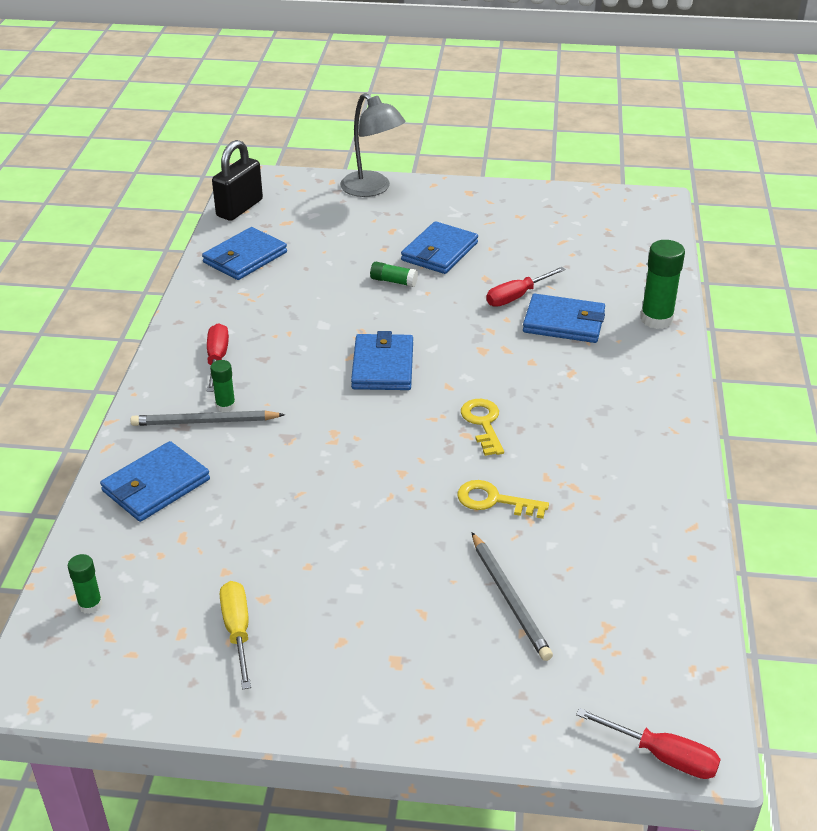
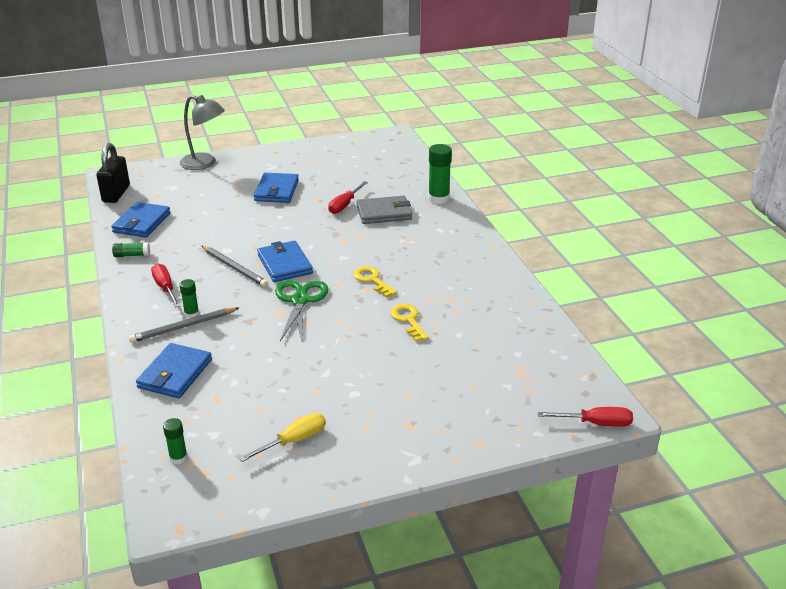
camera: 25 degrees left, 5 degrees down
yellow screwdriver [220,581,251,690] -> yellow screwdriver turned 90 degrees clockwise [239,413,326,462]
green glue stick [370,262,418,287] -> green glue stick moved to [112,242,150,257]
yellow key [457,480,549,519] -> yellow key turned 75 degrees clockwise [390,304,429,342]
grey pencil [472,532,553,661] -> grey pencil moved to [202,246,268,287]
blue wallet [523,294,605,343] -> grey wallet [357,196,412,224]
none -> green scissors [275,280,328,341]

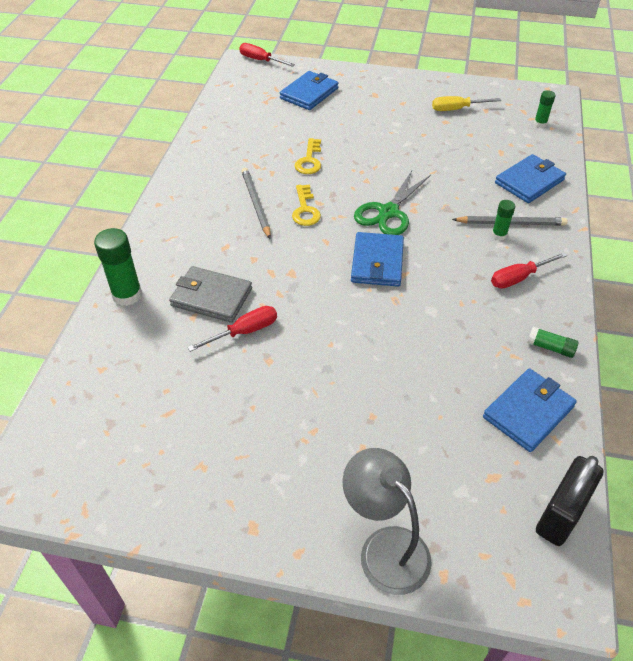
camera: 150 degrees left, 15 degrees up
red screwdriver [151,263,180,307] -> red screwdriver turned 60 degrees clockwise [491,252,567,289]
grey pencil [202,246,268,287] -> grey pencil moved to [241,168,271,239]
blue wallet [254,173,299,203] -> blue wallet moved to [280,71,339,110]

